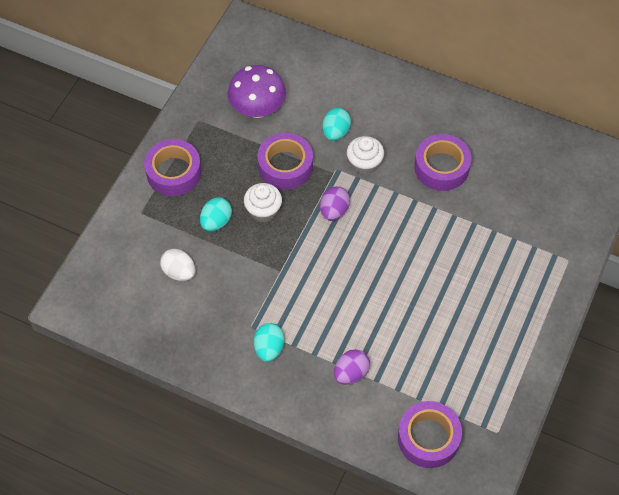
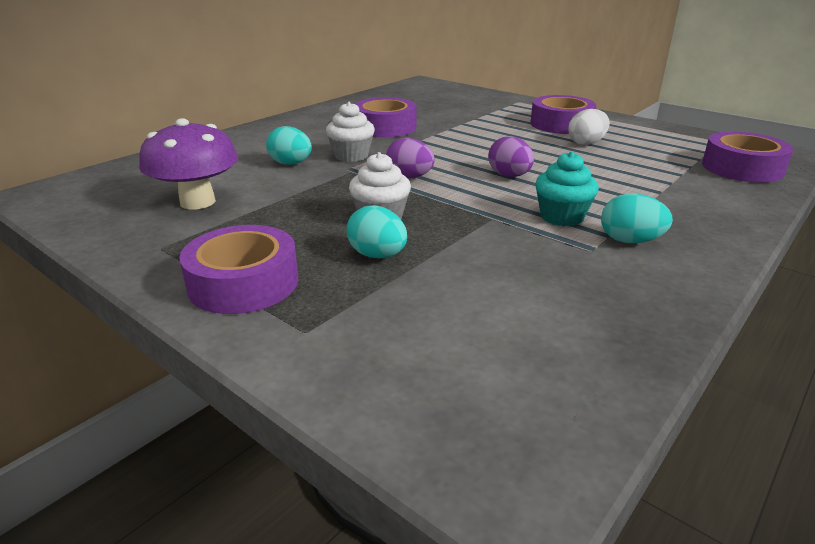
camera: 75 degrees left, 30 degrees down
white egg [160,249,195,281] -> white egg moved to [568,109,610,145]
purple tape [257,133,313,190] -> purple tape moved to [530,95,596,134]
purple egg [334,349,370,385] -> purple egg moved to [488,136,534,177]
none -> turquoise cupcake [535,151,599,226]

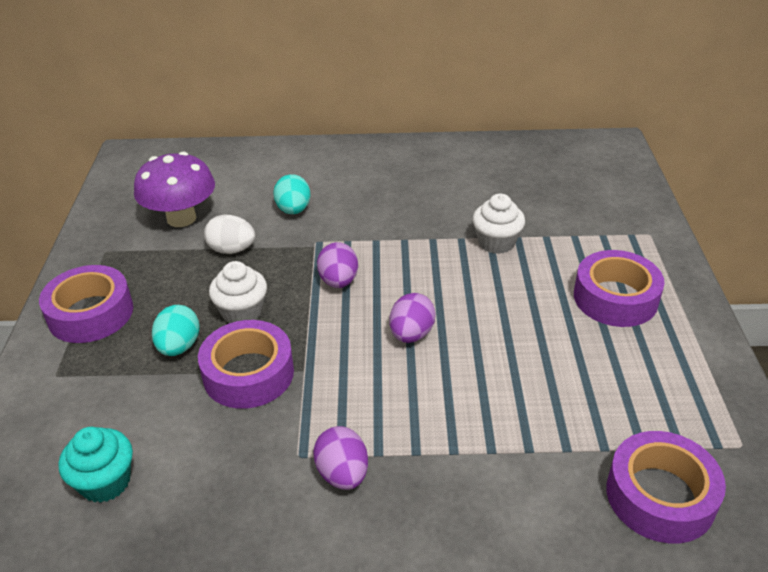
camera: 50 degrees right, 10 degrees up
white cupcake [326,102,375,162] -> white cupcake moved to [472,193,525,254]
purple tape [355,97,417,137] -> purple tape moved to [198,320,294,409]
turquoise cupcake [535,151,599,226] -> turquoise cupcake moved to [59,427,133,503]
white egg [568,109,610,145] -> white egg moved to [204,215,255,254]
turquoise egg [601,193,673,243] -> purple egg [313,426,368,490]

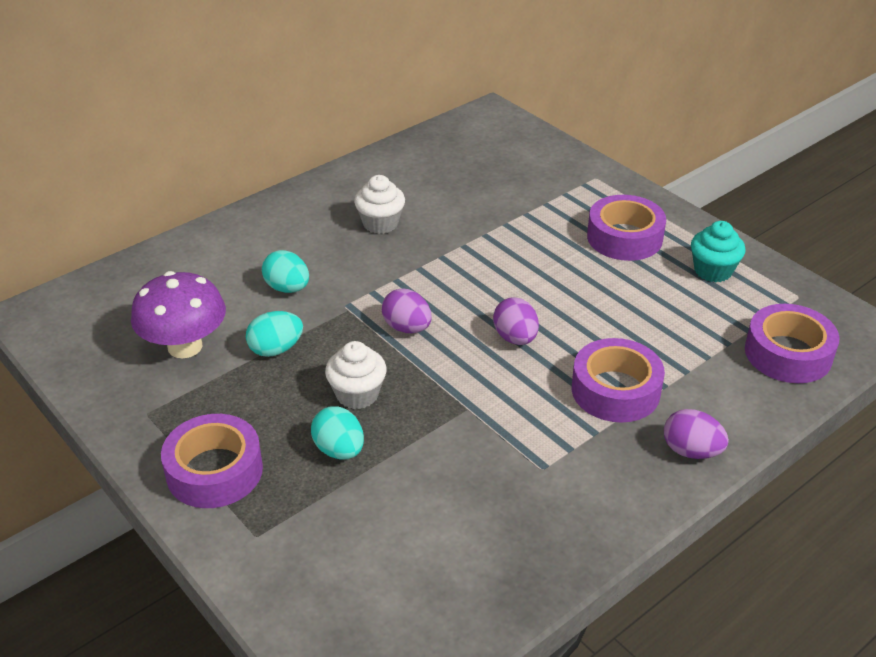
camera: 40 degrees left, 0 degrees up
turquoise cupcake [59,427,133,503] -> turquoise cupcake moved to [691,221,746,282]
purple tape [198,320,294,409] -> purple tape moved to [572,338,665,422]
white egg [204,215,255,254] -> turquoise egg [246,311,303,357]
purple egg [313,426,368,490] -> purple egg moved to [664,409,729,459]
white cupcake [472,193,525,254] -> white cupcake moved to [354,175,405,234]

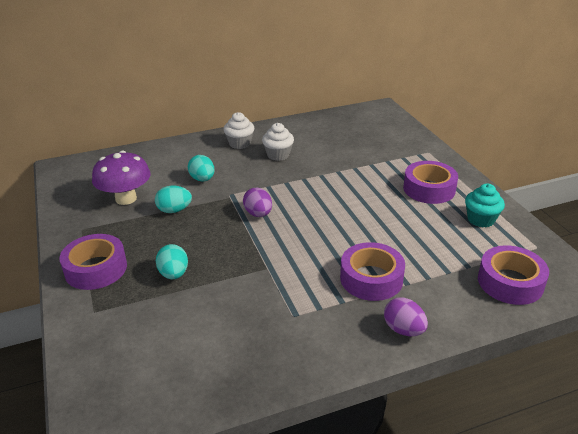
camera: 20 degrees right, 5 degrees down
white cupcake [325,341,386,409] -> white cupcake moved to [223,112,254,149]
purple egg [493,297,539,345] -> none

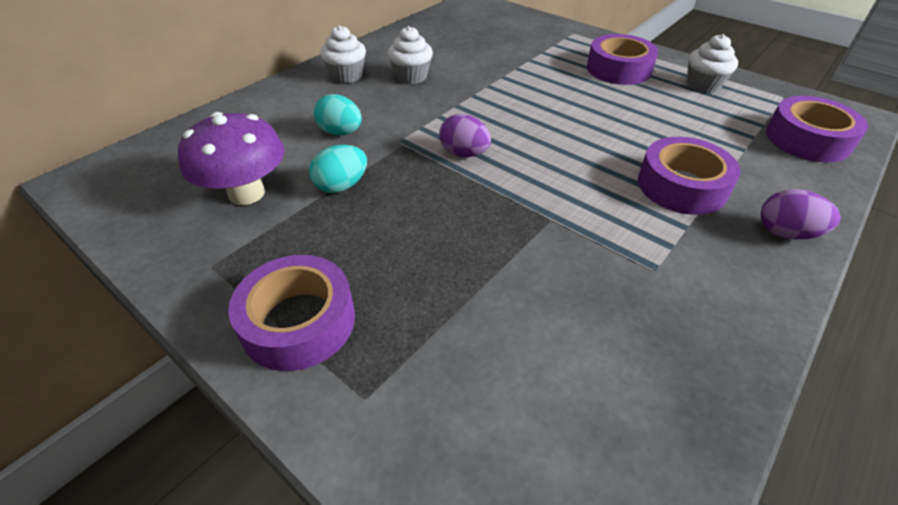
camera: 30 degrees left, 10 degrees up
turquoise egg [156,244,188,279] -> none
turquoise cupcake [465,184,505,227] -> white cupcake [687,34,738,93]

